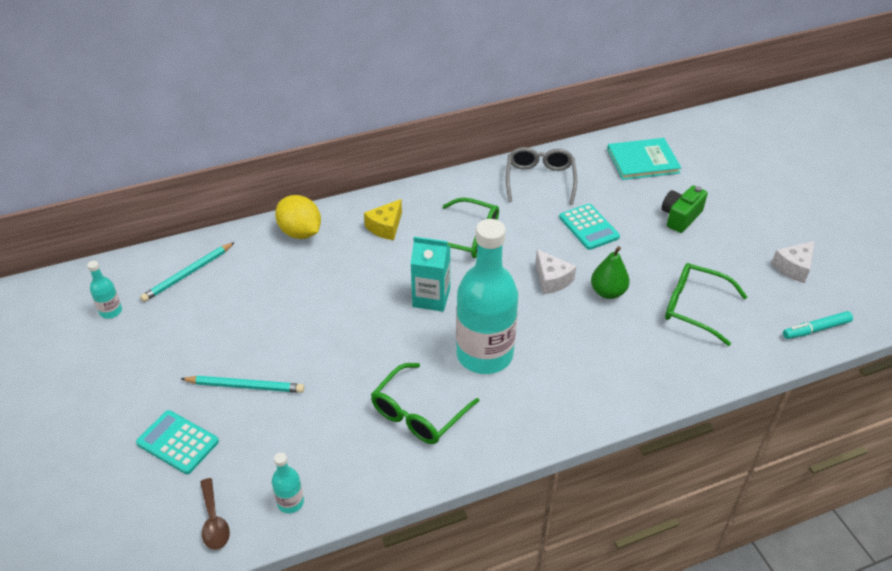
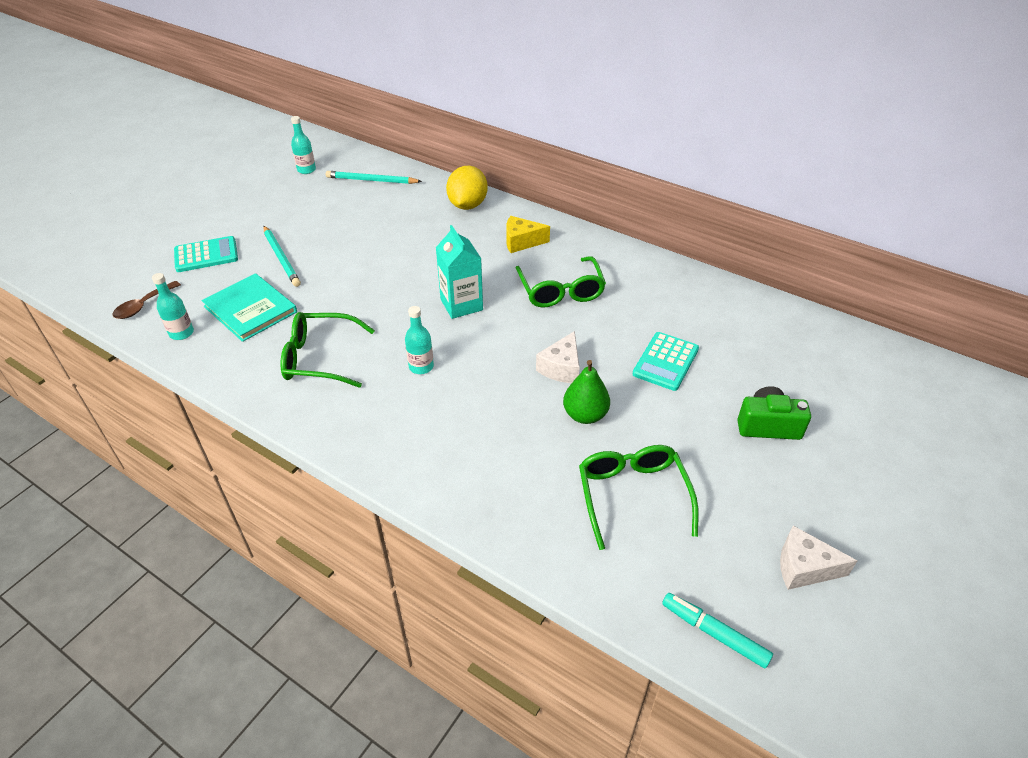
camera: 55 degrees right, 0 degrees up
turquoise calculator [136,410,219,474] -> turquoise calculator turned 75 degrees clockwise [174,236,238,272]
turquoise bottle [456,219,518,374] -> turquoise bottle [405,306,434,374], size x0.41
grey glasses [506,147,577,205] -> none
turquoise book [607,138,681,180] -> turquoise book moved to [201,273,297,342]

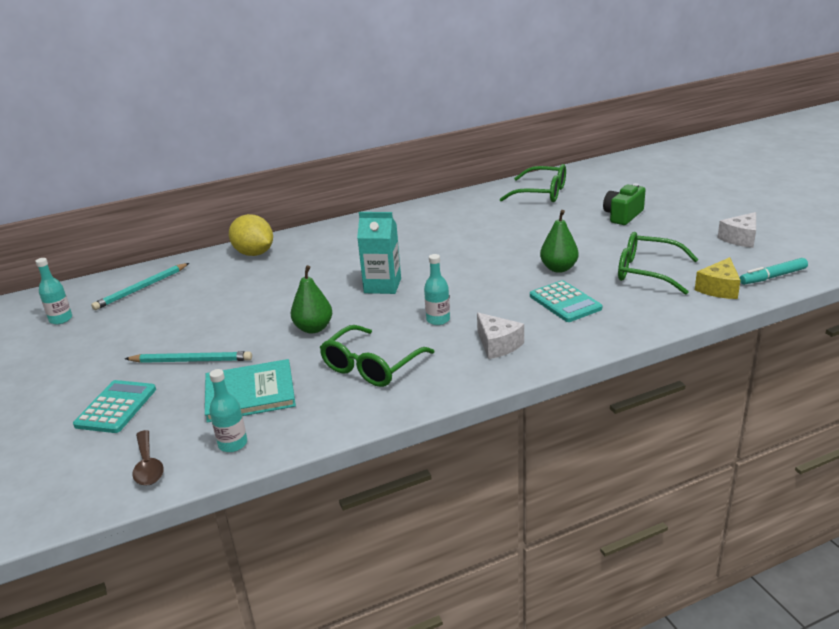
camera: 55 degrees left, 15 degrees down
yellow cheese [506,216,550,253] -> yellow cheese moved to [695,257,741,299]
green glasses [516,256,606,307] -> green glasses moved to [500,164,566,202]
white cheese [536,331,580,383] -> white cheese moved to [477,313,524,359]
turquoise calculator [633,332,699,391] -> turquoise calculator moved to [530,280,602,322]
none -> green pear [291,265,332,333]

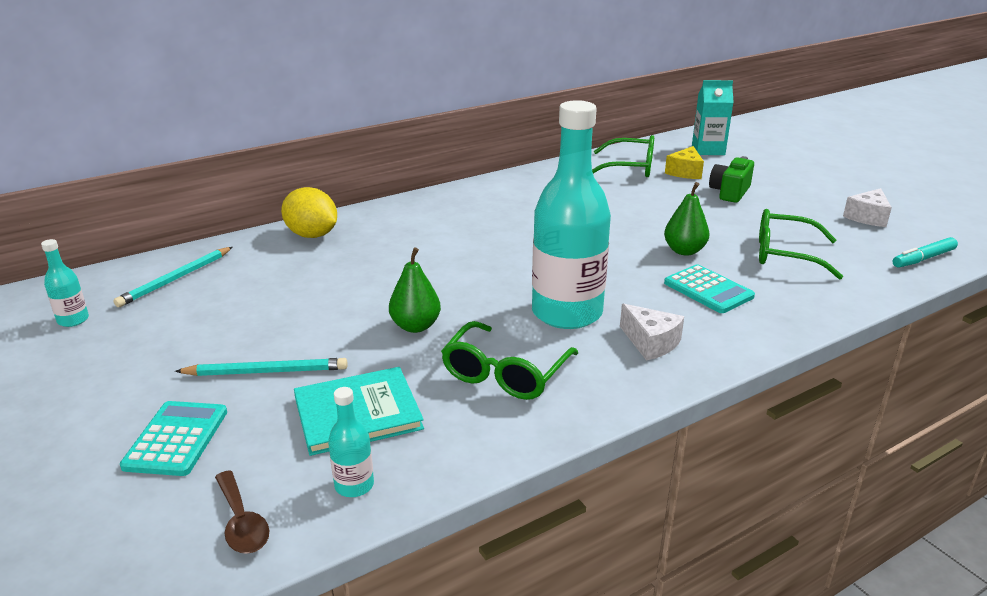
camera: 10 degrees left, 0 degrees up
turquoise carton [357,212,401,294] -> turquoise carton moved to [692,80,734,155]
turquoise bottle [424,254,450,325] -> turquoise bottle [532,100,611,329], size x2.45
yellow cheese [695,257,741,299] -> yellow cheese moved to [665,146,704,179]

